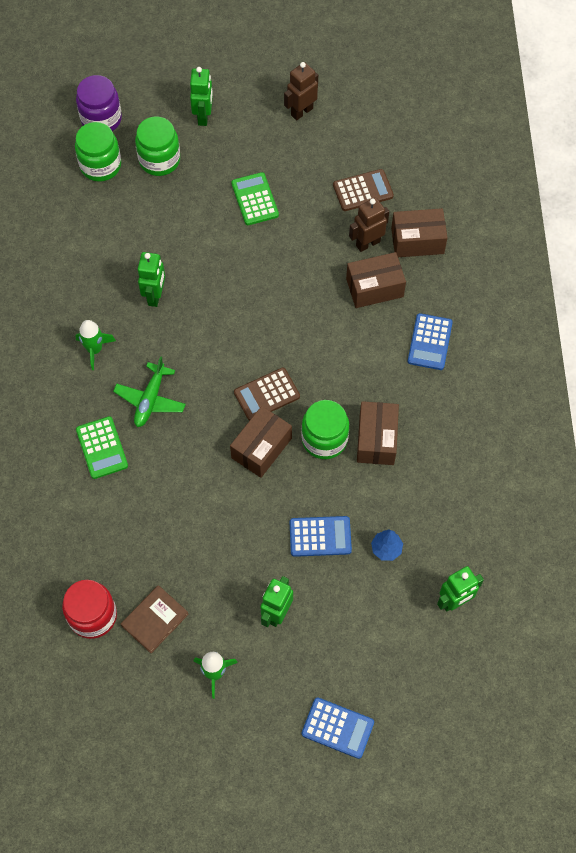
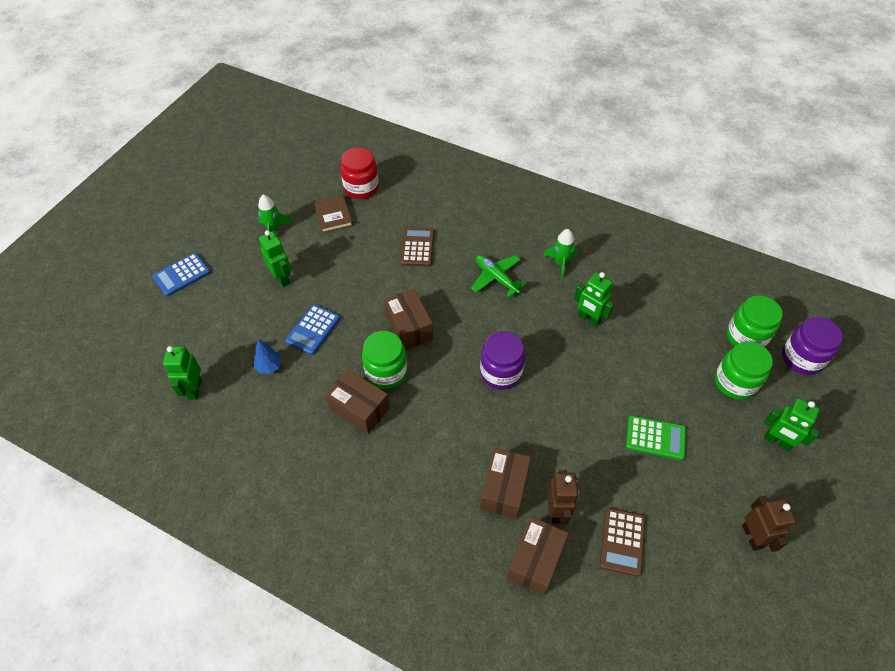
camera: 120 degrees right, 10 degrees down
green calculator [76,416,128,479] -> none
brown calculator [234,368,300,421] -> brown calculator moved to [400,227,434,267]
blue calculator [408,313,453,370] -> none
none -> purple jar [480,331,525,390]

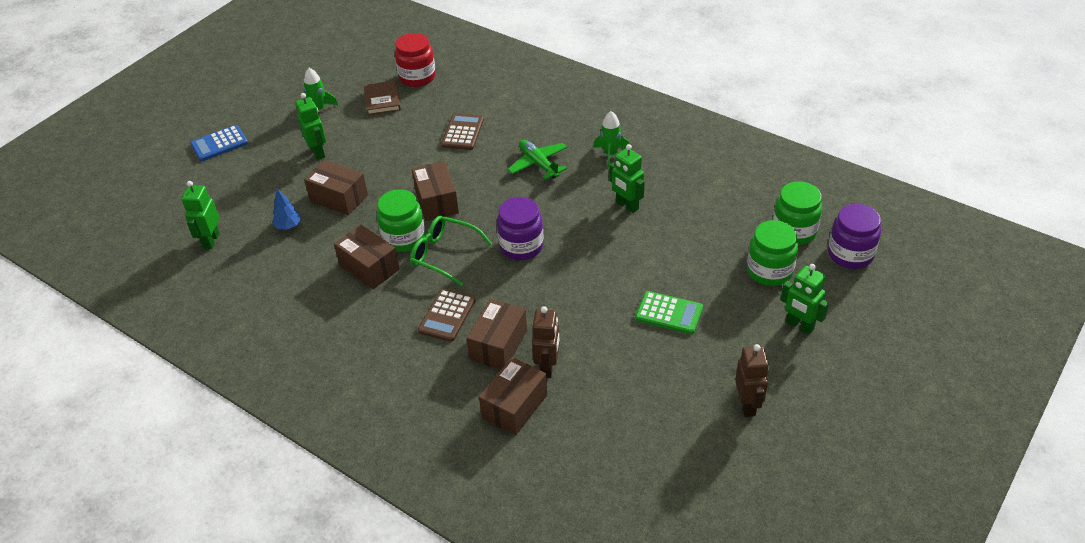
camera: 10 degrees right, 10 degrees down
blue calculator [285,304,340,355] -> brown box [304,160,368,216]
brown calculator [600,508,645,577] -> brown calculator moved to [418,289,475,342]
none -> green glasses [410,216,492,286]

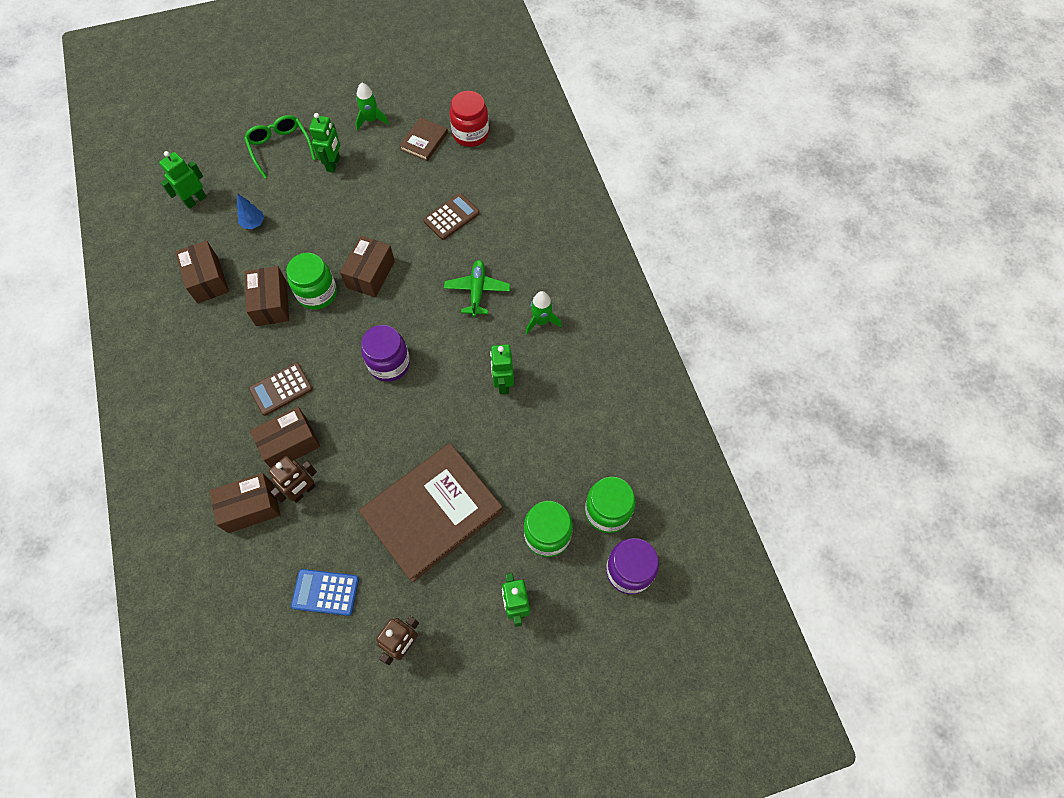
camera: 35 degrees right, 20 degrees up
blue calculator [190,125,248,161] -> blue calculator moved to [291,569,359,616]
brown box [304,160,368,216] -> brown box moved to [175,241,229,303]
green glasses [410,216,492,286] -> green glasses moved to [244,115,316,179]
green calculator [635,291,703,334] -> brown book [359,443,503,582]

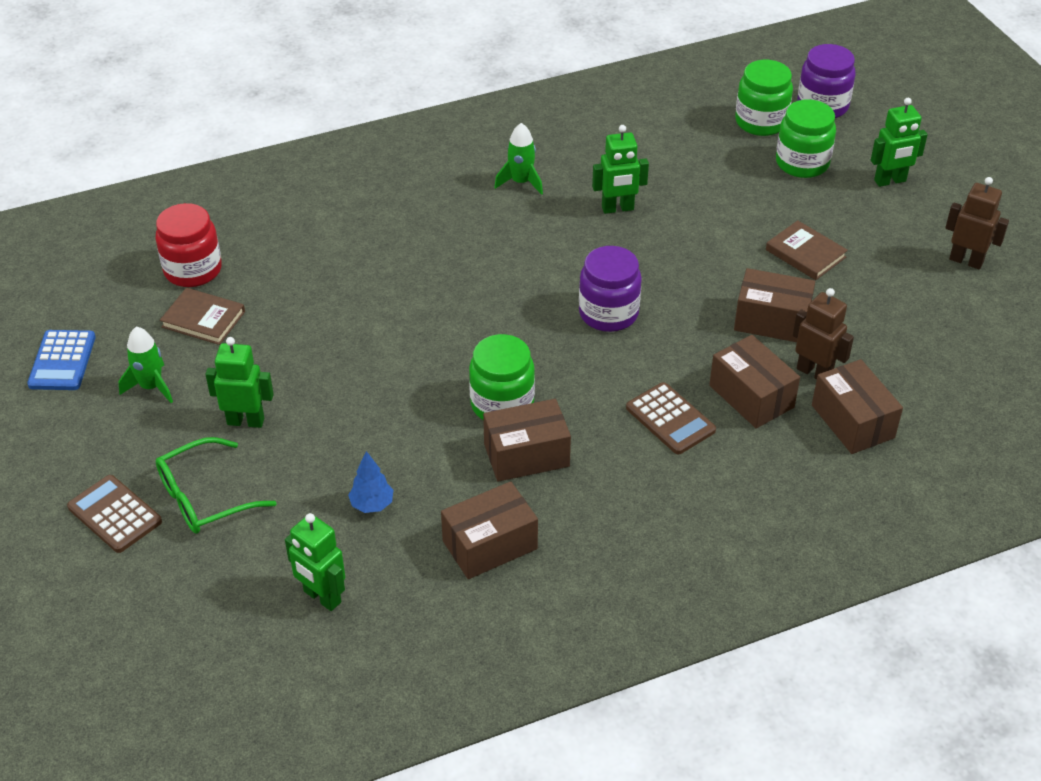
camera: 95 degrees left, 20 degrees down
blue calculator [291,569,359,616] -> blue calculator moved to [27,330,96,390]
brown box [340,236,395,298] -> brown box moved to [734,268,815,342]
brown book [359,443,503,582] -> brown book [766,220,848,280], size x0.45
brown calculator [423,193,480,240] -> brown calculator moved to [67,475,162,553]
green plane [444,260,510,317] -> none

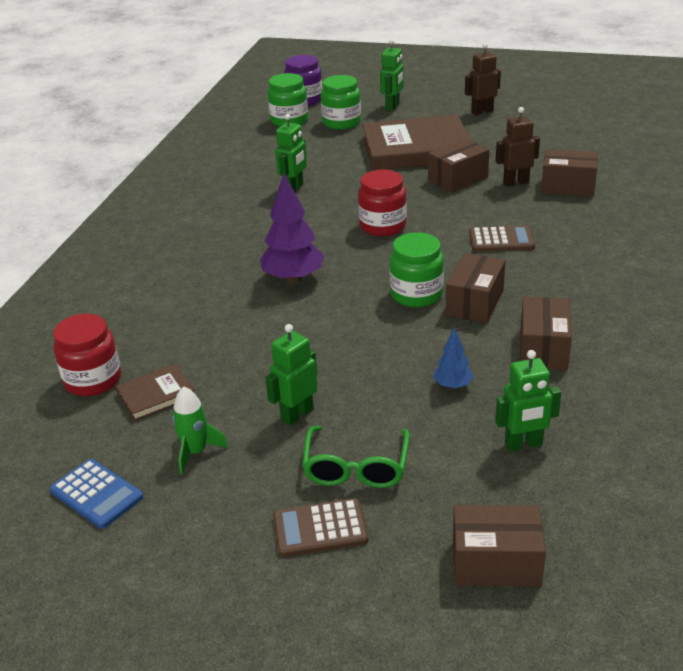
camera: 50 degrees left, 10 degrees down
green rocket [494,123,543,195] -> none
purple jar [579,246,642,332] -> red jar [358,170,407,236]
brown box [709,335,800,428] -> brown box moved to [453,505,546,587]
brown book [766,220,848,280] -> brown book [362,115,471,171], size x2.20
none -> purple tree [260,174,325,283]

